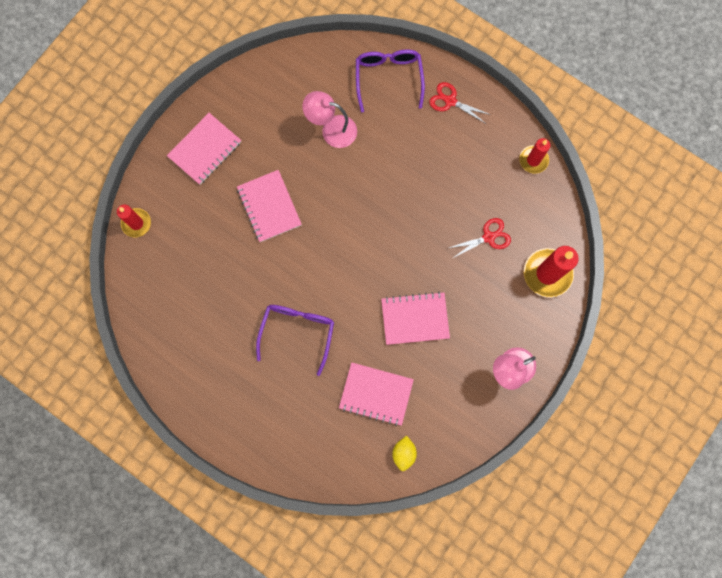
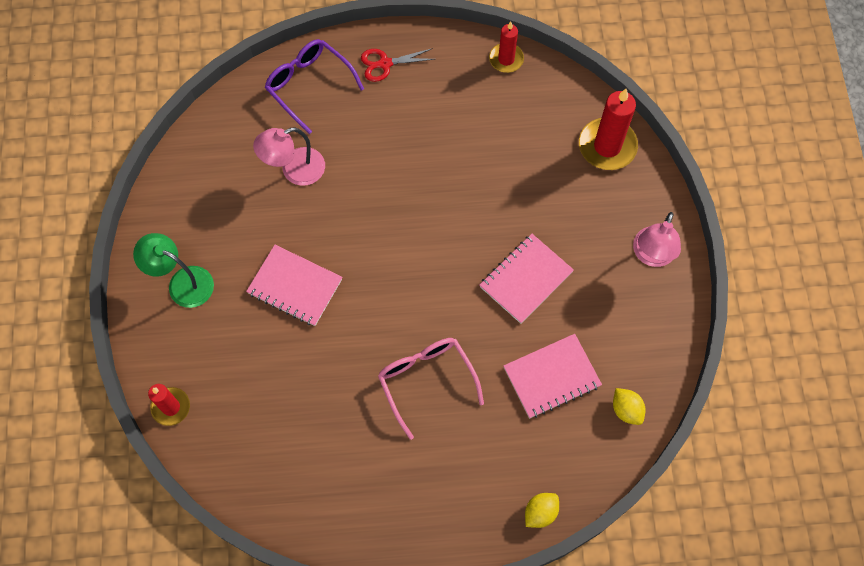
camera: 40 degrees left, 10 degrees down
pink notebook [167,113,241,185] -> green lamp [133,233,214,308]
purple glasses [256,305,334,376] -> pink glasses [378,338,484,440]
red scissors [449,218,511,258] -> none
none -> yellow lemon [525,493,559,528]

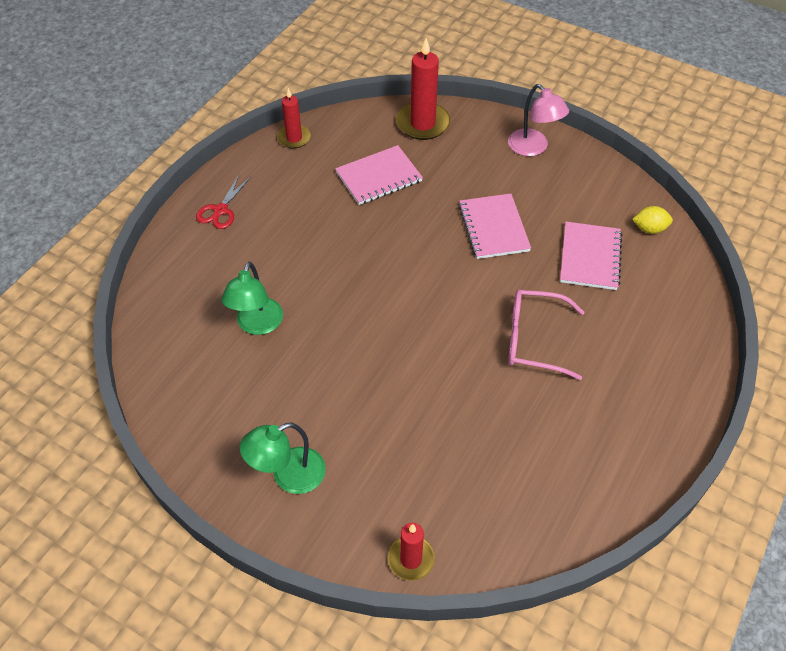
camera: 55 degrees left, 15 degrees down
pink notebook [246,245,343,326] -> pink notebook moved to [335,145,423,205]
pink lamp [253,128,325,186] -> green lamp [221,261,283,335]
purple glasses [265,39,364,134] -> none
yellow lemon [525,493,559,528] -> none

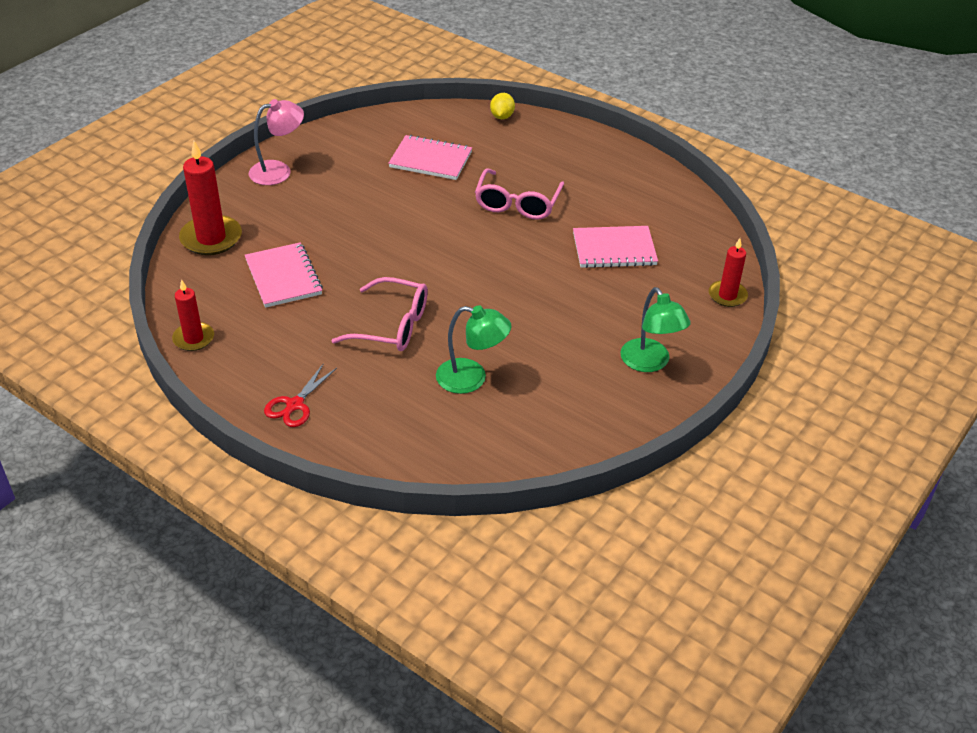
camera: 85 degrees left, 10 degrees down
red scissors [196,175,251,229] -> red scissors turned 90 degrees clockwise [264,363,337,427]
pink notebook [459,193,531,259] -> pink notebook moved to [573,226,658,268]
yellow lemon [632,206,673,234] -> yellow lemon moved to [490,93,515,119]
none -> pink glasses [331,277,428,351]

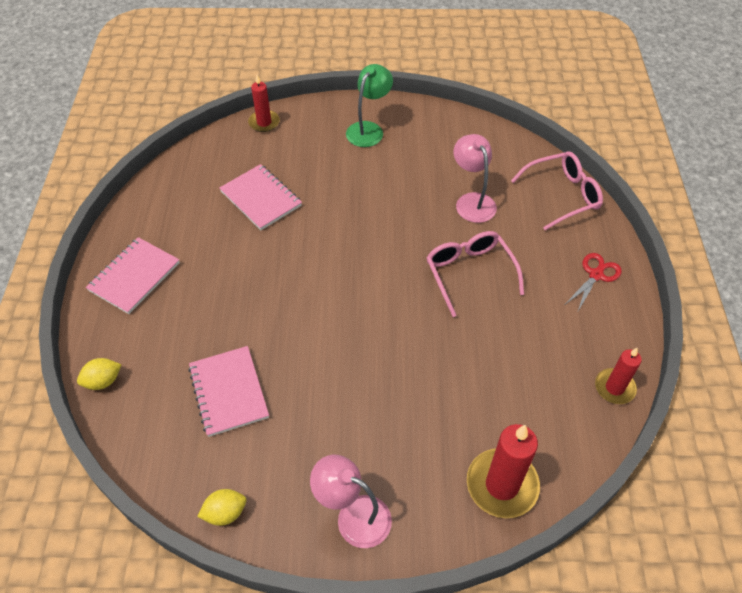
camera: 125 degrees left, 10 degrees up
pink notebook [245,242,323,308] -> pink notebook moved to [86,237,180,314]
red scissors [264,363,337,427] -> red scissors turned 45 degrees counterclockwise [566,253,622,311]
green lamp [436,305,511,394] -> pink lamp [454,134,497,223]
pink glasses [475,168,564,220] -> pink glasses moved to [511,152,603,230]
none -> yellow lemon [197,489,247,526]

